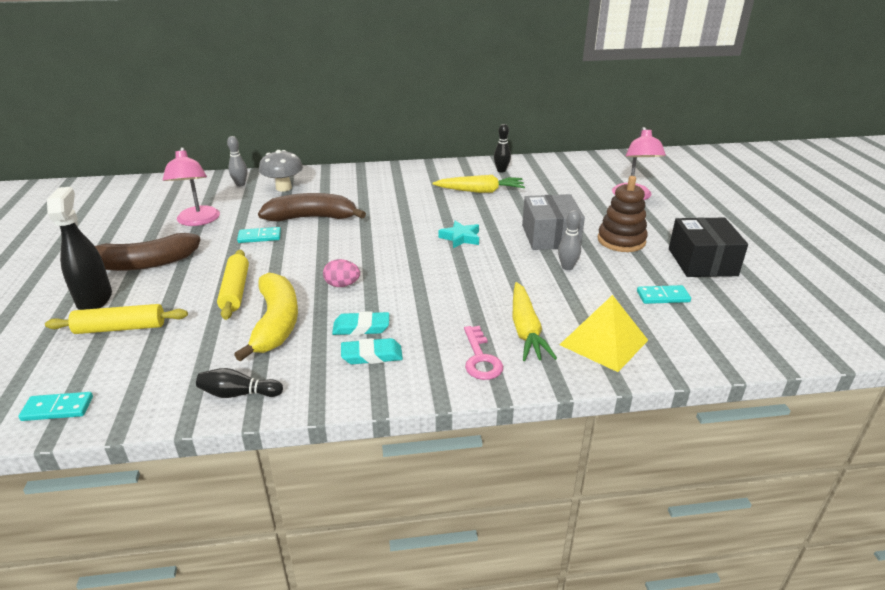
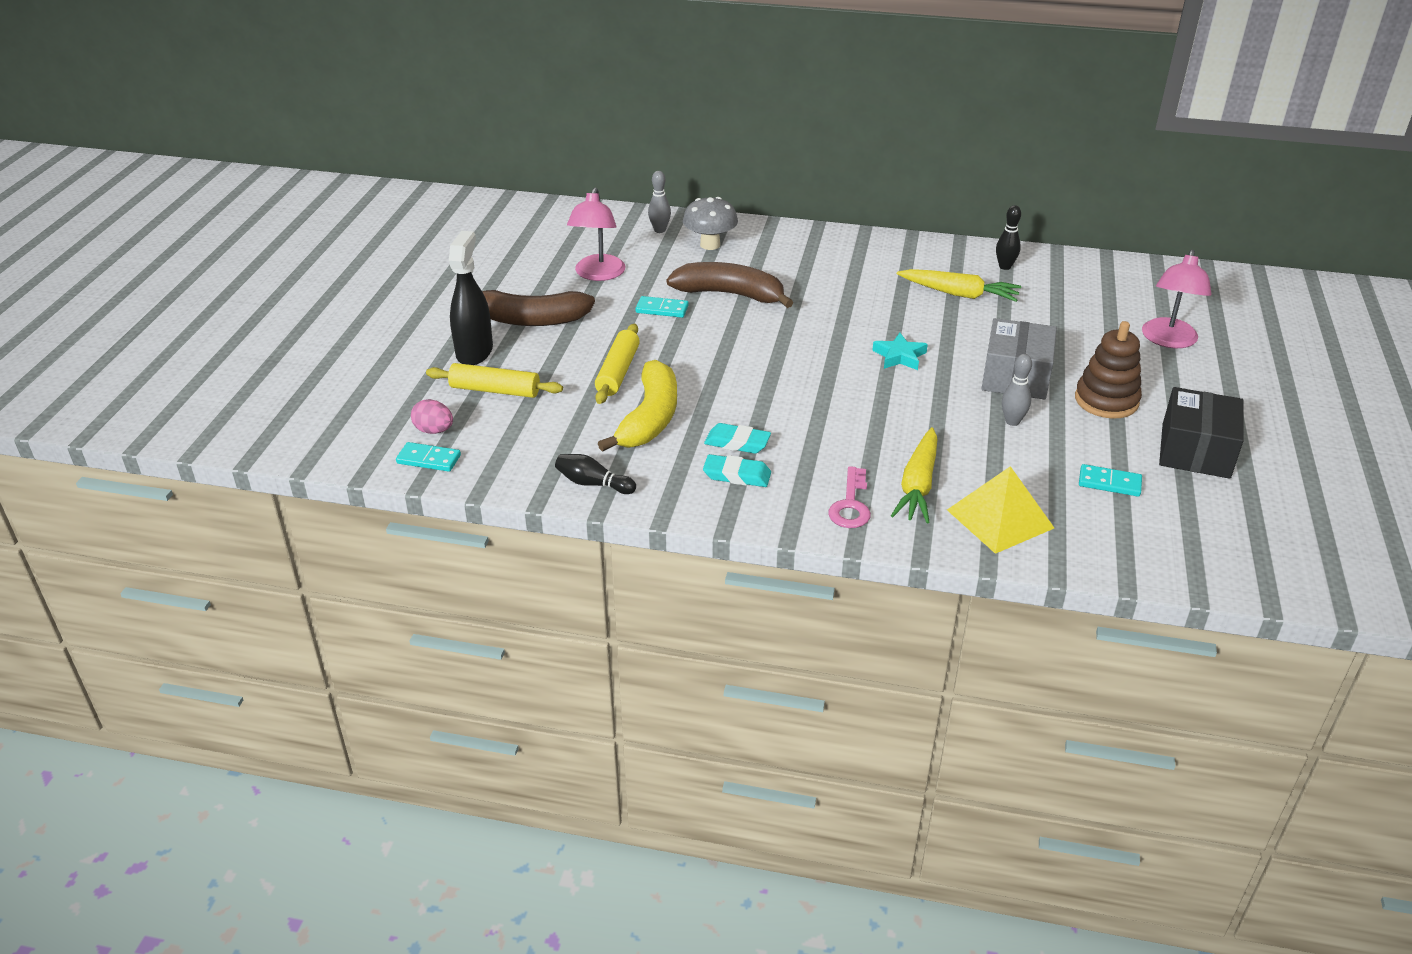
camera: 20 degrees right, 5 degrees up
pink egg [323,259,360,287] -> pink egg moved to [411,399,453,434]

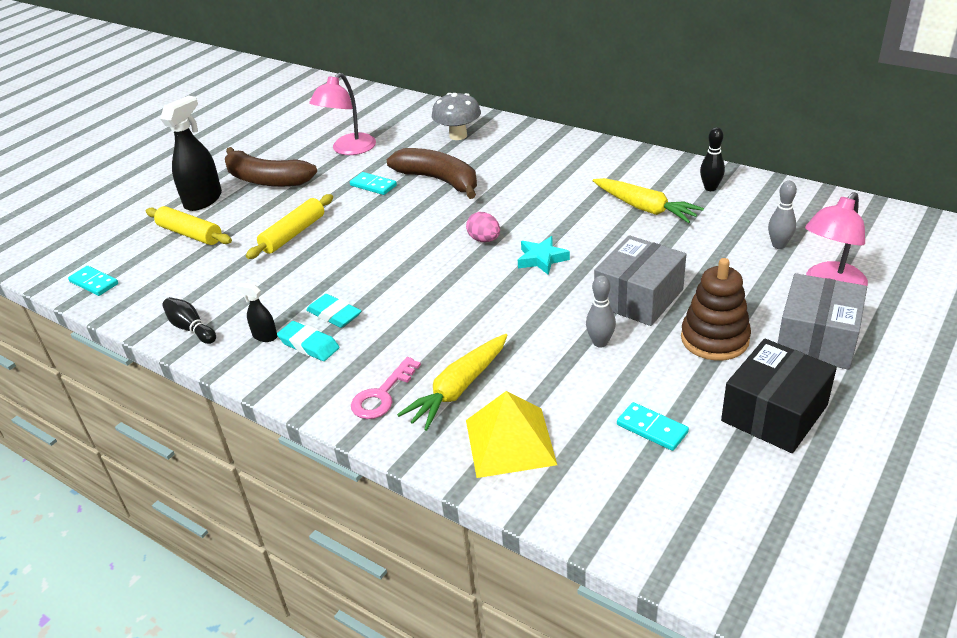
camera: 25 degrees right, 0 degrees up
pink egg [411,399,453,434] -> pink egg moved to [466,212,500,242]
yellow banana [598,360,677,452] -> none
grey bowling pin [648,171,671,233] -> grey bowling pin moved to [768,181,797,249]
none -> black spray bottle [236,282,277,342]
none -> grey box [778,273,867,370]

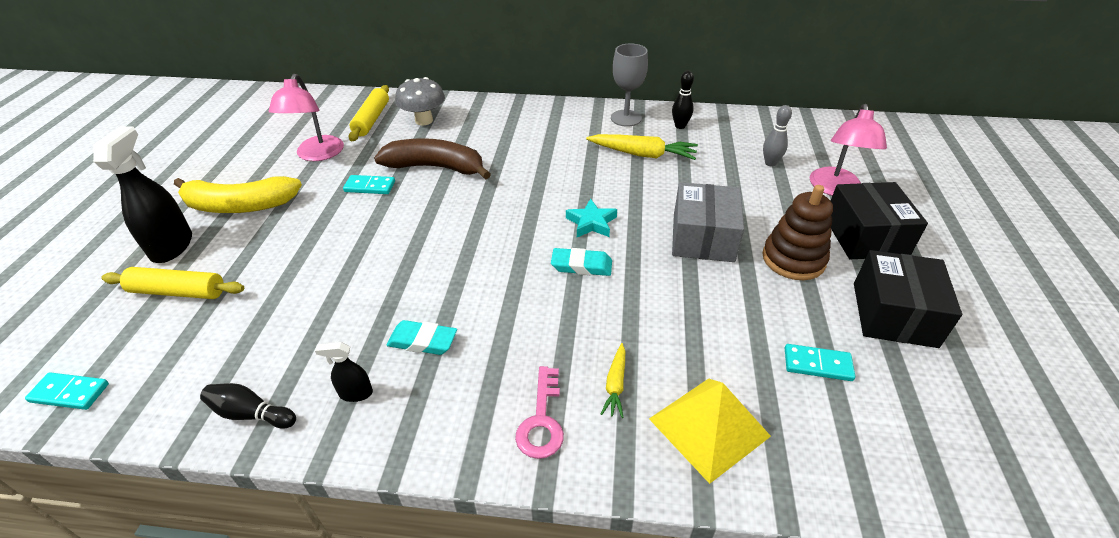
camera: 30 degrees left, 5 degrees up
brown banana [225,147,317,187] -> yellow banana [174,176,302,213]
yellow rolling pin [246,194,333,259] -> yellow rolling pin moved to [349,85,389,141]
turquoise eraser [277,321,340,361] -> turquoise eraser moved to [551,248,612,276]
yellow carrot [397,334,508,431] -> yellow carrot [601,343,625,418], size x0.54
pink egg [466,212,500,242] -> none
grey bowling pin [586,275,616,348] -> none
grey box [778,273,867,370] -> black box [831,182,928,259]
none -> grey goblet [611,44,648,127]

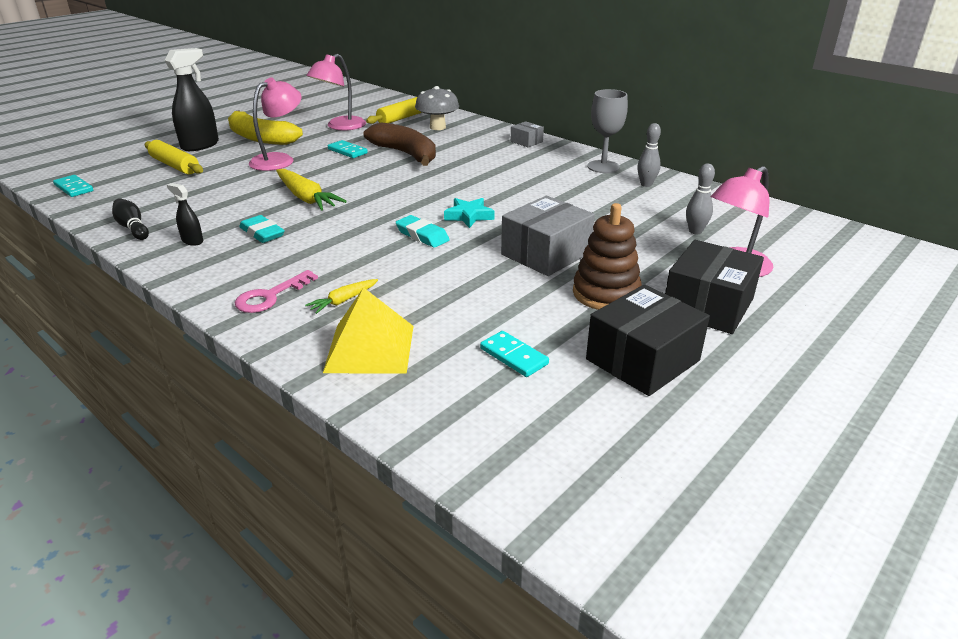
camera: 35 degrees right, 10 degrees down
yellow carrot [586,134,698,160] -> yellow carrot moved to [276,169,347,210]
black bowling pin [672,71,694,129] -> grey bowling pin [637,123,661,187]
none -> pink lamp [249,77,302,171]
none -> grey box [511,121,544,148]

